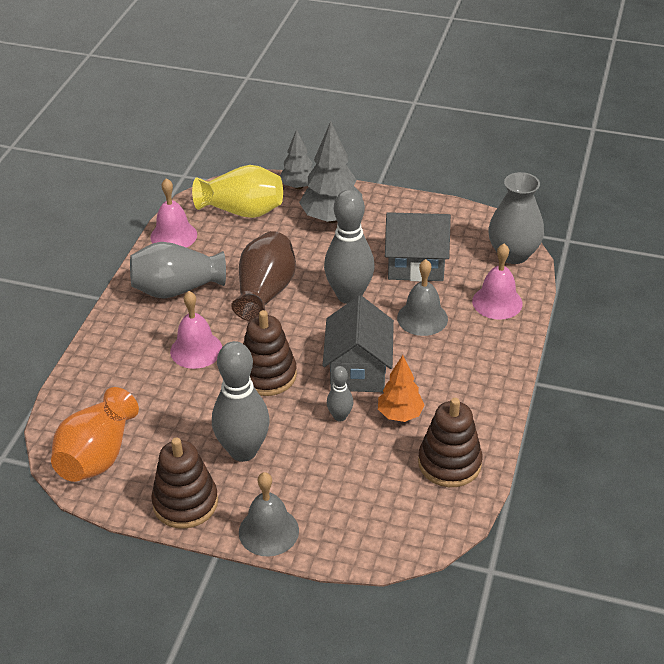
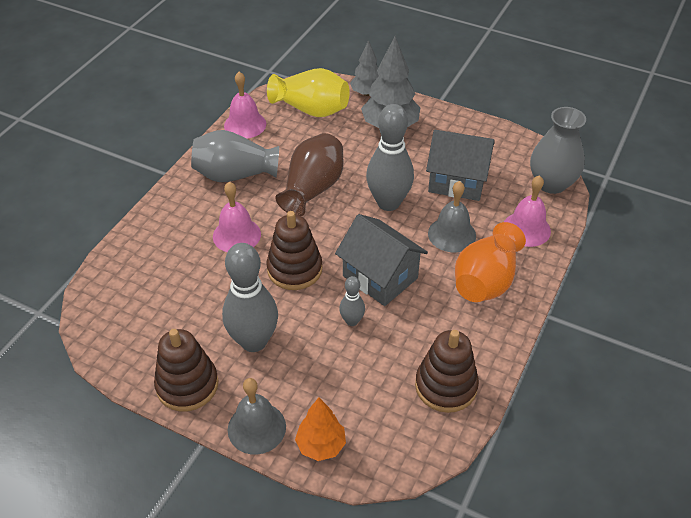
camera: 10 degrees right, 5 degrees up
orange vase [51,387,139,482] -> orange vase moved to [455,222,526,302]
grey house [323,296,394,392] -> grey house turned 60 degrees counterclockwise [335,214,428,306]
orange tree [378,355,425,422] -> orange tree moved to [295,398,346,461]

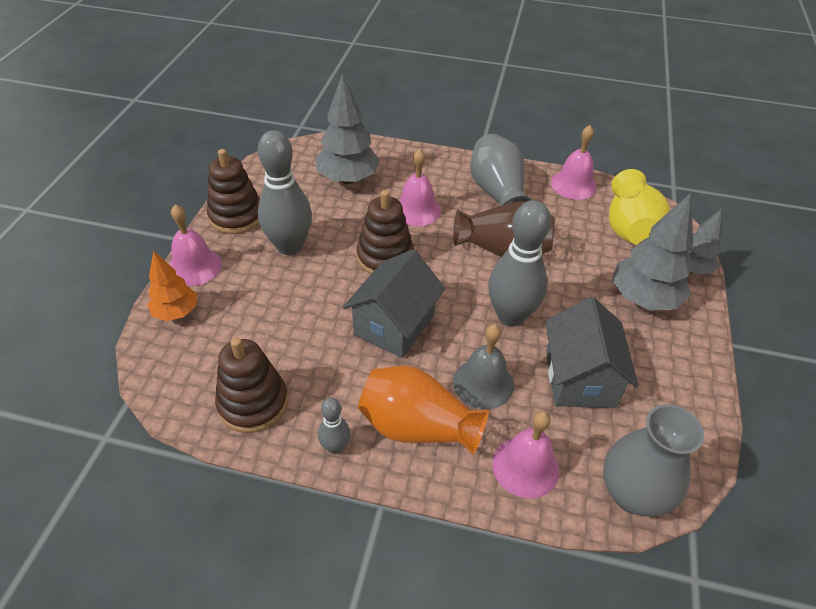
camera: 75 degrees right, 0 degrees up
grey bell [228,378,286,455] -> pink bell [169,204,222,286]
grey bowling pin [339,276,365,326] -> grey bowling pin moved to [318,398,351,454]
none -> grey tree [316,73,380,184]

